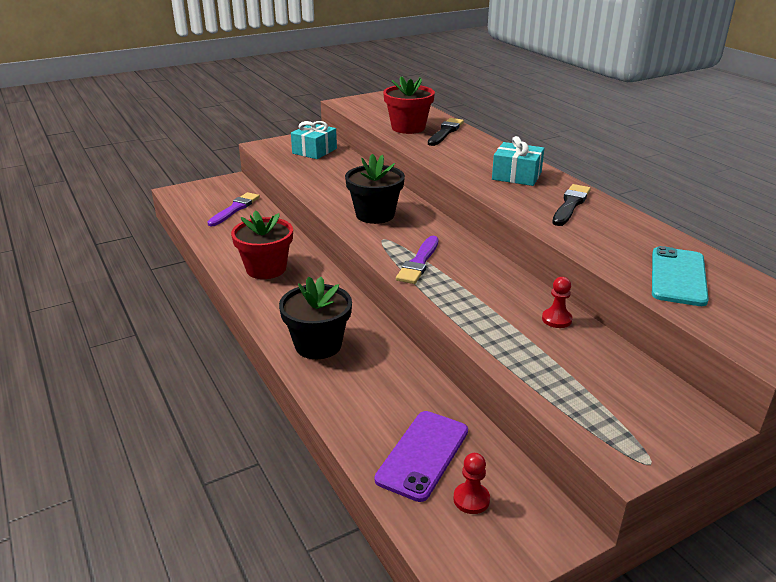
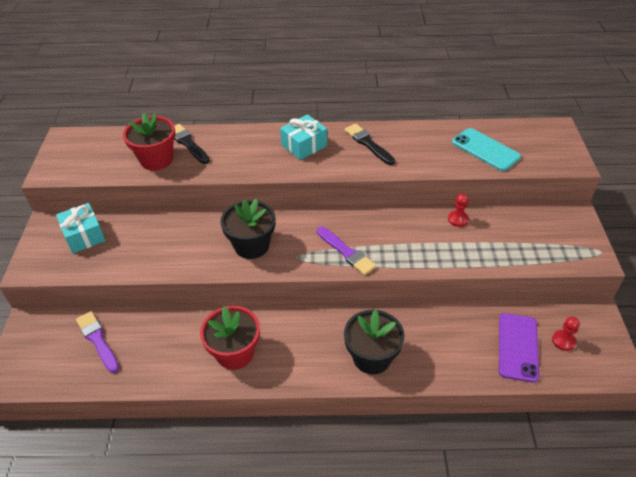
camera: 60 degrees left, 15 degrees up
purple phone [375,411,468,502] -> purple phone turned 45 degrees clockwise [499,313,539,383]

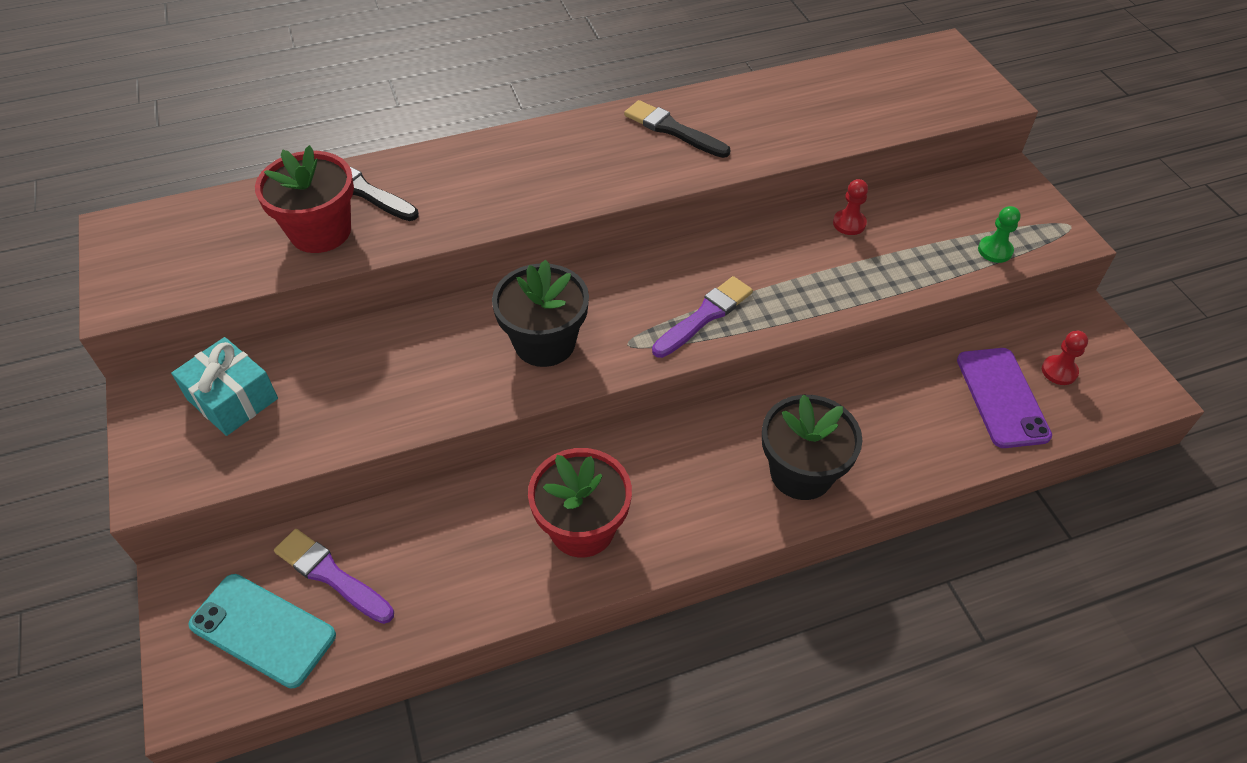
camera: 20 degrees left, 5 degrees up
turquoise gift [280,114,327,160] -> none
purple brush [317,227,376,275] -> purple brush turned 75 degrees counterclockwise [652,276,753,358]
turquoise phone [452,128,521,171] -> turquoise phone moved to [188,574,336,688]
none -> green pawn [978,206,1020,263]

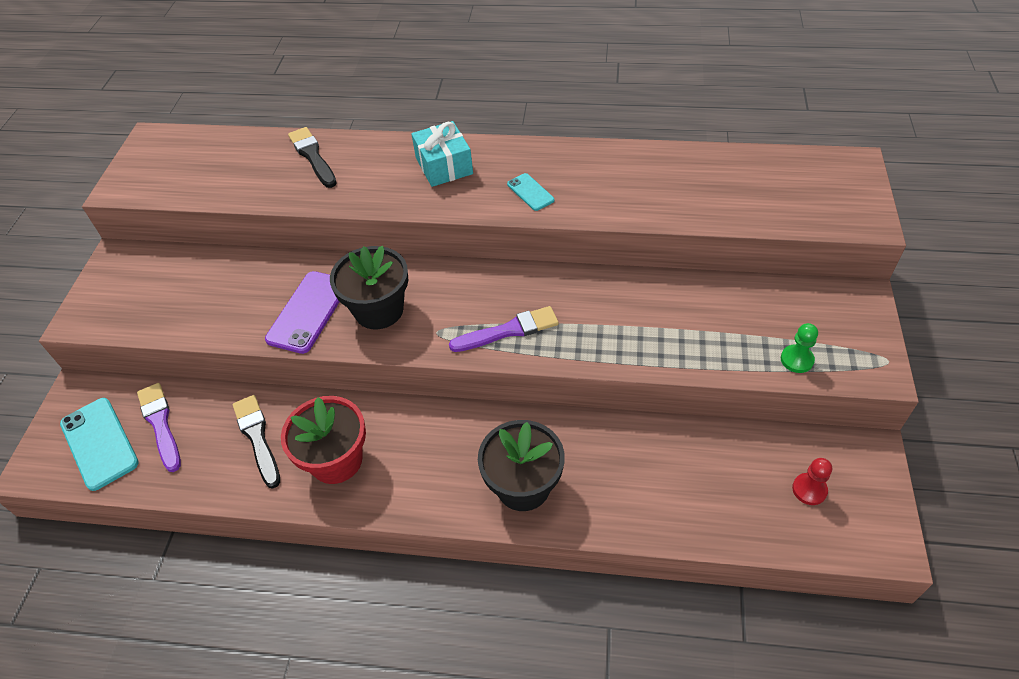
camera: 30 degrees right, 0 degrees up
turquoise gift [171,337,278,436] -> turquoise gift moved to [411,121,473,187]
red flower pot [255,145,354,253] -> none
black brush [624,100,731,158] -> black brush moved to [233,395,280,489]
red pawn [833,179,868,235] -> none
purple phone [957,348,1052,448] -> purple phone moved to [265,271,339,354]
none -> turquoise phone [507,173,554,211]

